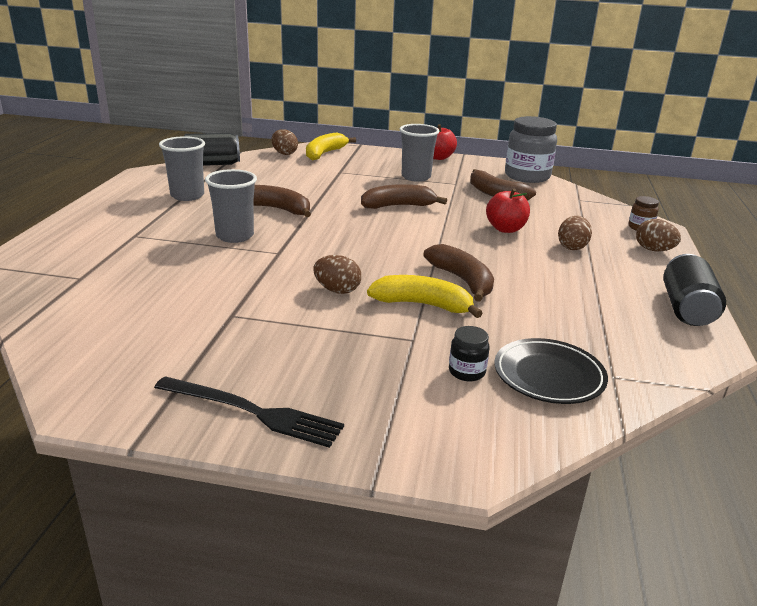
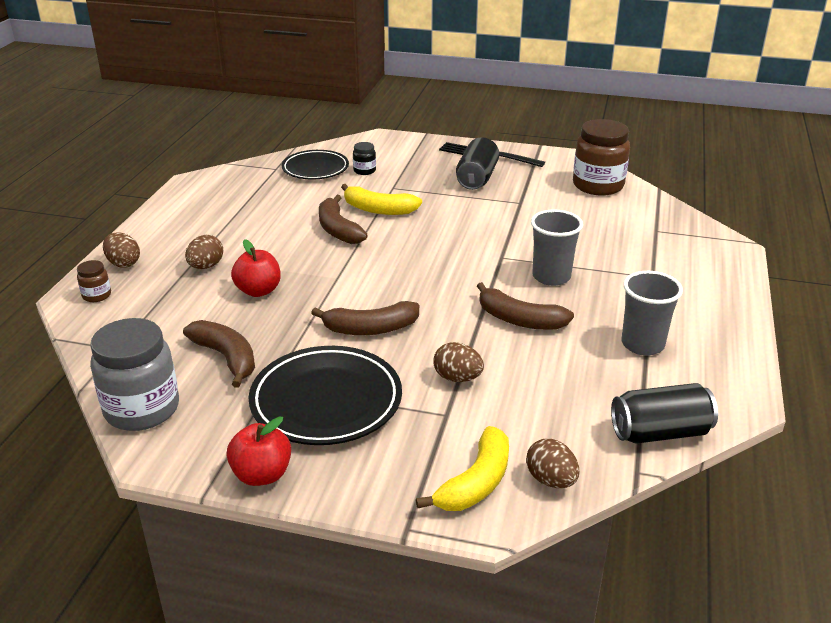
camera: 175 degrees left, 5 degrees up
brown egg [313,255,361,294] -> brown egg moved to [434,342,484,382]
grey cup [400,124,440,182] -> black plate [248,346,402,445]
black can [663,254,726,326] -> black can moved to [456,137,499,190]
none -> brown jar [573,119,630,196]

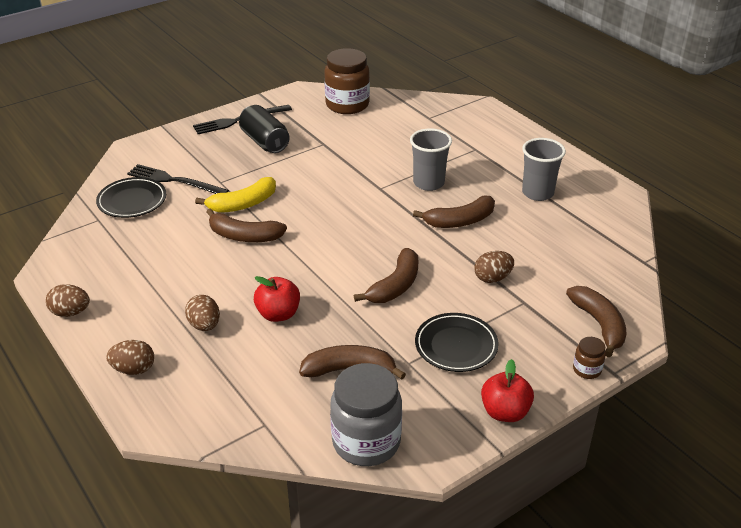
camera: 50 degrees left, 5 degrees up
brown jar [77,260,111,302] -> brown jar moved to [573,337,606,379]
black plate [248,346,402,445] -> black plate [415,313,499,372], size x0.66
black jar [353,142,376,175] -> black fork [127,164,229,194]
yellow banana [416,426,509,511] -> brown banana [566,286,626,357]
brown egg [526,439,579,488] -> brown egg moved to [46,284,90,317]
black can [611,383,718,444] -> none

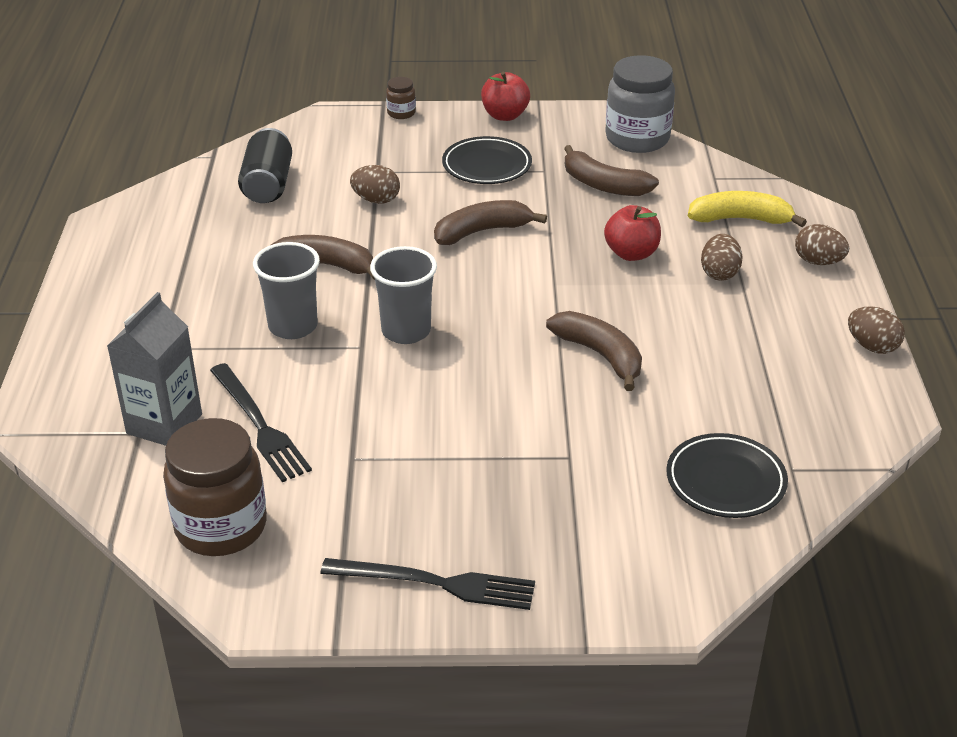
camera: 145 degrees left, 0 degrees up
black fork [127,164,229,194] -> black fork moved to [210,363,312,482]
yellow banana [195,177,276,213] -> yellow banana moved to [688,191,807,227]
black can [239,105,290,153] -> black can moved to [238,128,292,203]
grey cup [522,138,566,201] -> grey cup moved to [370,246,437,344]
brown banana [566,286,626,357] -> none
none -> grey carton [107,292,202,446]

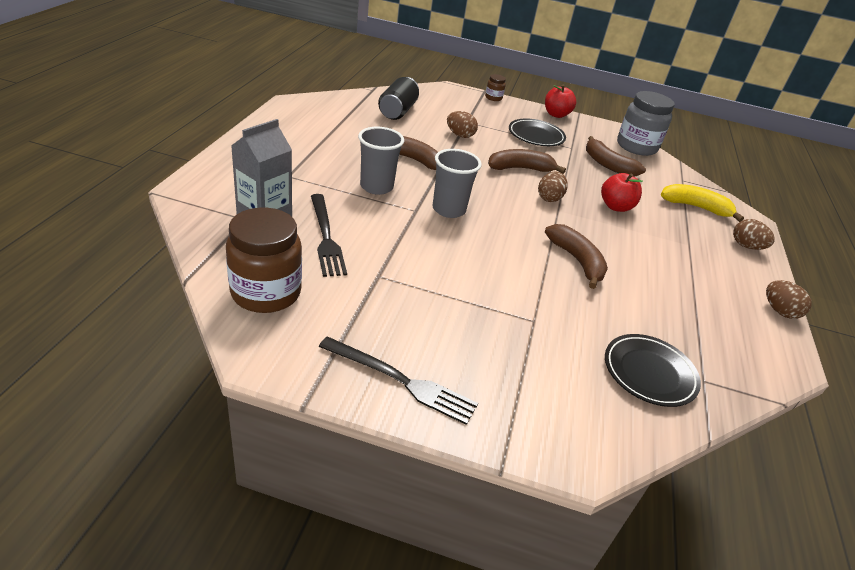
camera: 10 degrees right, 0 degrees up
brown egg [701,234,743,281] -> brown egg moved to [538,172,568,202]

